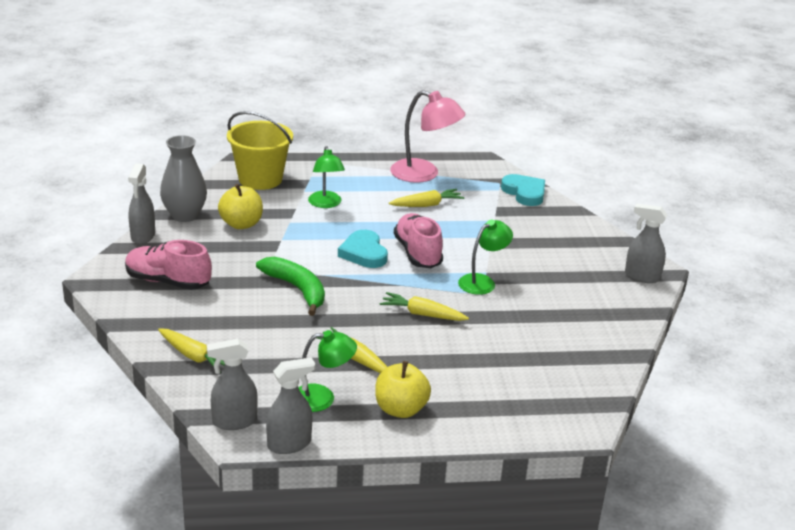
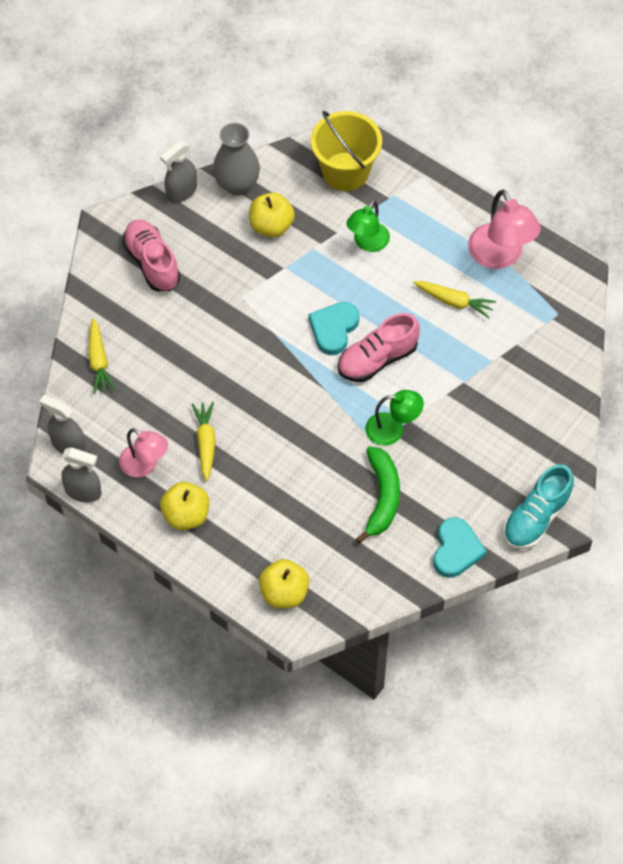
camera: 45 degrees right, 30 degrees up
green banana [256,257,325,316] -> green banana moved to [356,446,400,544]
green lamp [298,330,357,412] -> pink lamp [119,428,168,477]
yellow carrot [380,292,469,321] -> none
pink shoe [394,213,443,268] -> pink shoe turned 150 degrees counterclockwise [338,313,420,382]
turquoise heart [501,174,545,206] -> turquoise heart moved to [433,517,487,578]
grey spray bottle [625,203,667,283] -> turquoise shoe [503,464,574,549]
none -> yellow apple [259,559,309,608]

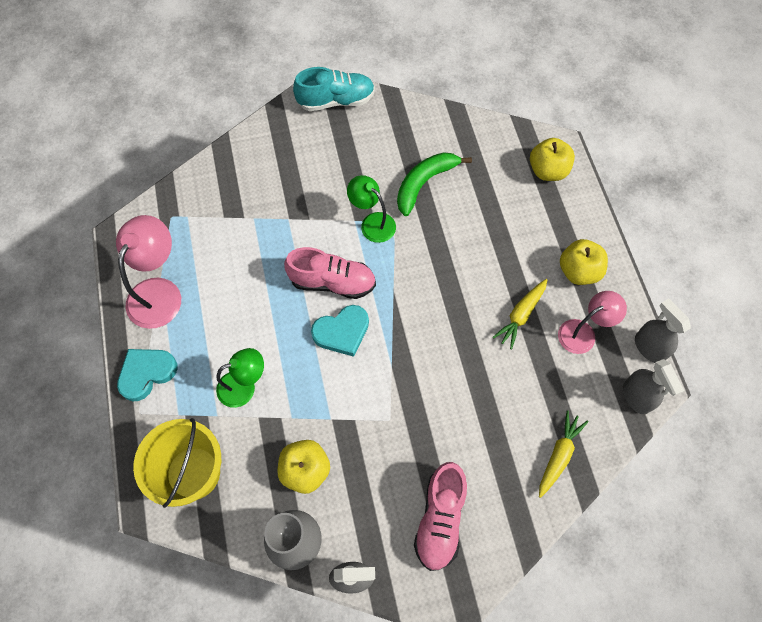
camera: 140 degrees left, 5 degrees up
pink lamp [119,428,168,477] -> pink lamp turned 75 degrees clockwise [558,291,627,354]
yellow carrot [413,281,496,319] -> none
turquoise heart [433,517,487,578] -> turquoise heart moved to [117,349,177,401]

